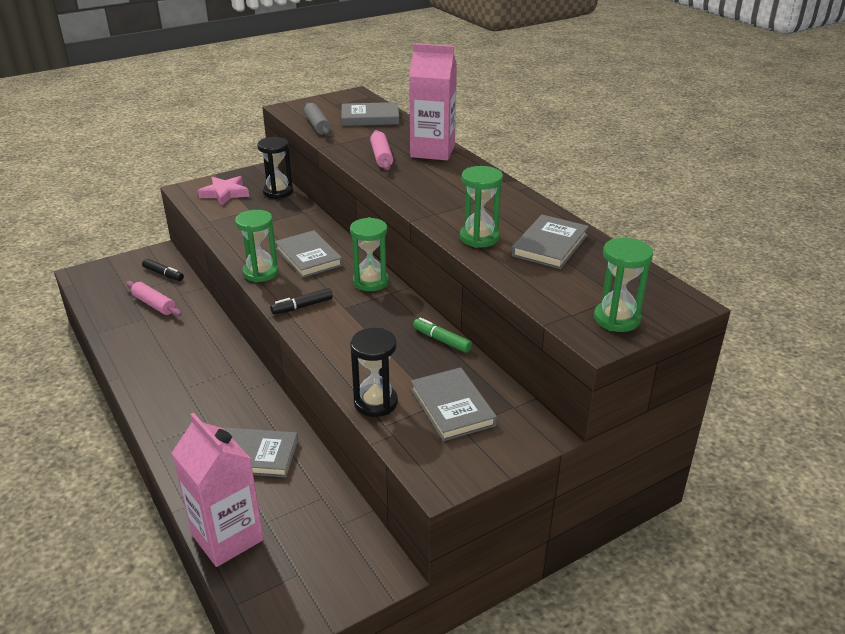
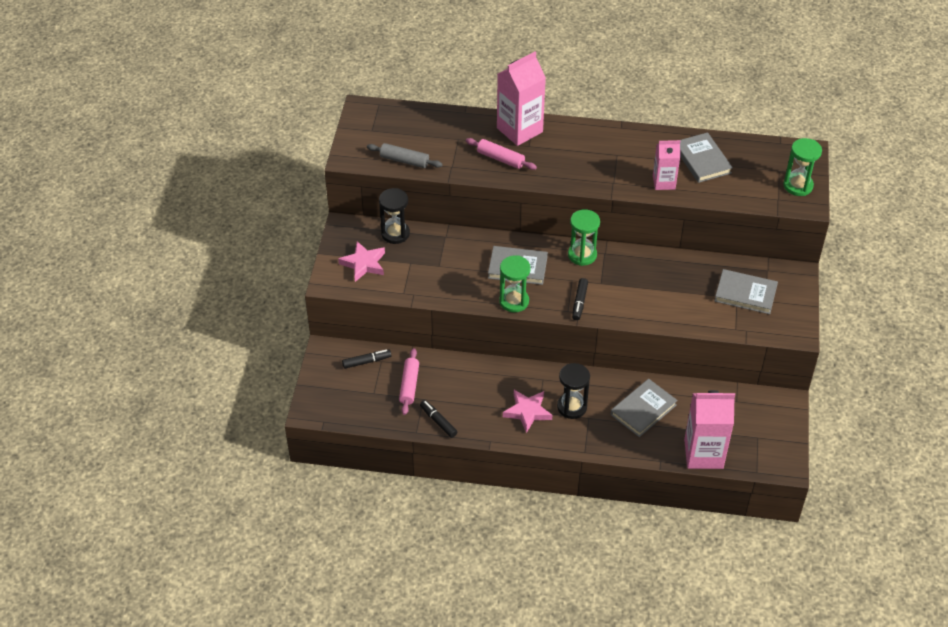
camera: 50 degrees left, 15 degrees up
pink rolling pin [126,281,182,316] -> pink rolling pin turned 75 degrees counterclockwise [399,348,419,415]
grey book [341,102,399,126] -> none
black hourglass [350,328,398,417] -> black hourglass moved to [557,363,590,419]
green marker [413,317,472,353] -> none
green hourglass [460,166,503,248] -> pink carton [653,140,680,190]
none -> black marker [420,400,457,438]
none -> pink star [503,390,552,433]

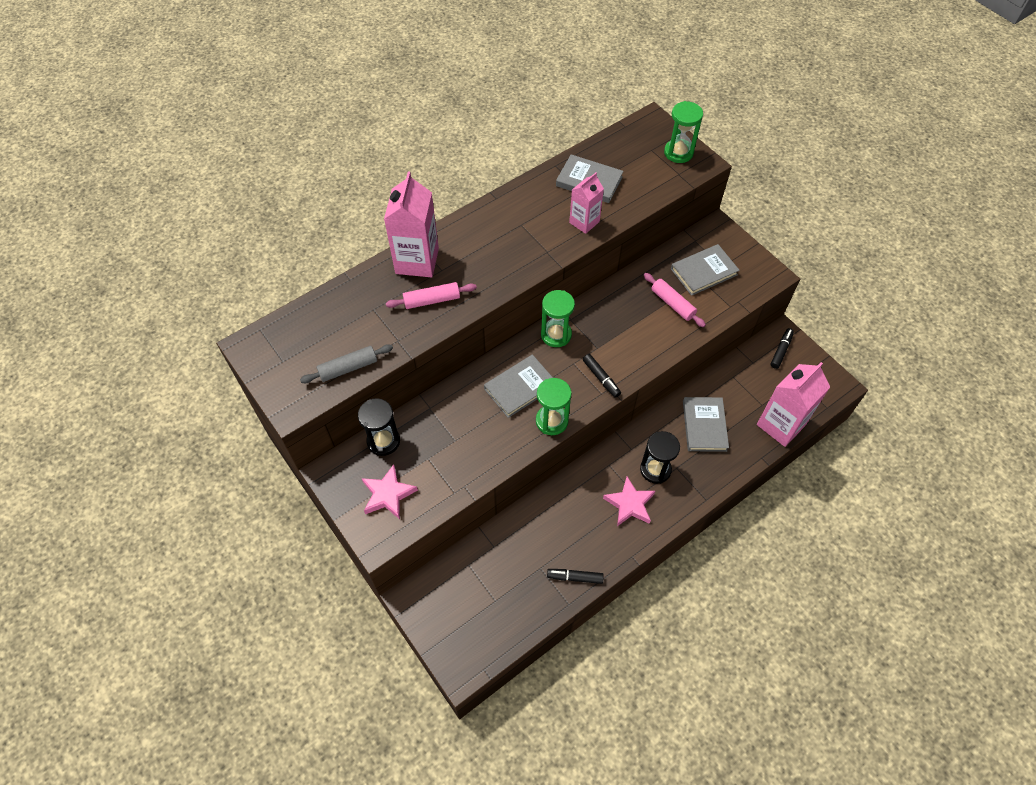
camera: 45 degrees left, 10 degrees up
black marker [342,349,391,369] -> black marker moved to [771,328,794,369]
pink rolling pin [399,348,419,415] -> pink rolling pin moved to [644,273,706,327]

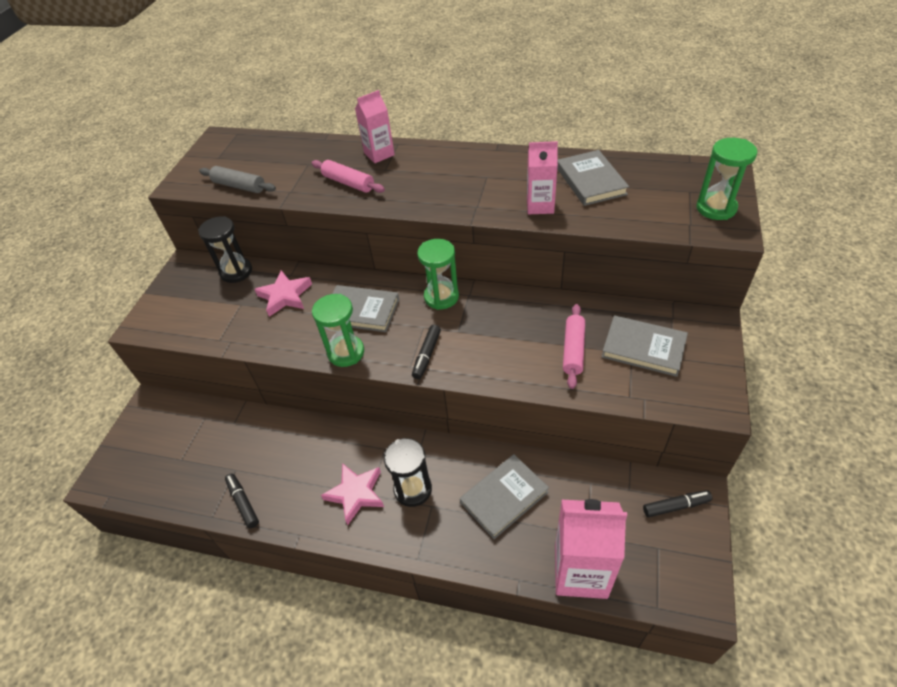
camera: 55 degrees right, 10 degrees down
pink star [362,464,418,519] -> pink star moved to [254,270,312,317]
pink carton [384,172,439,278] -> pink carton [355,90,395,163], size x0.60

